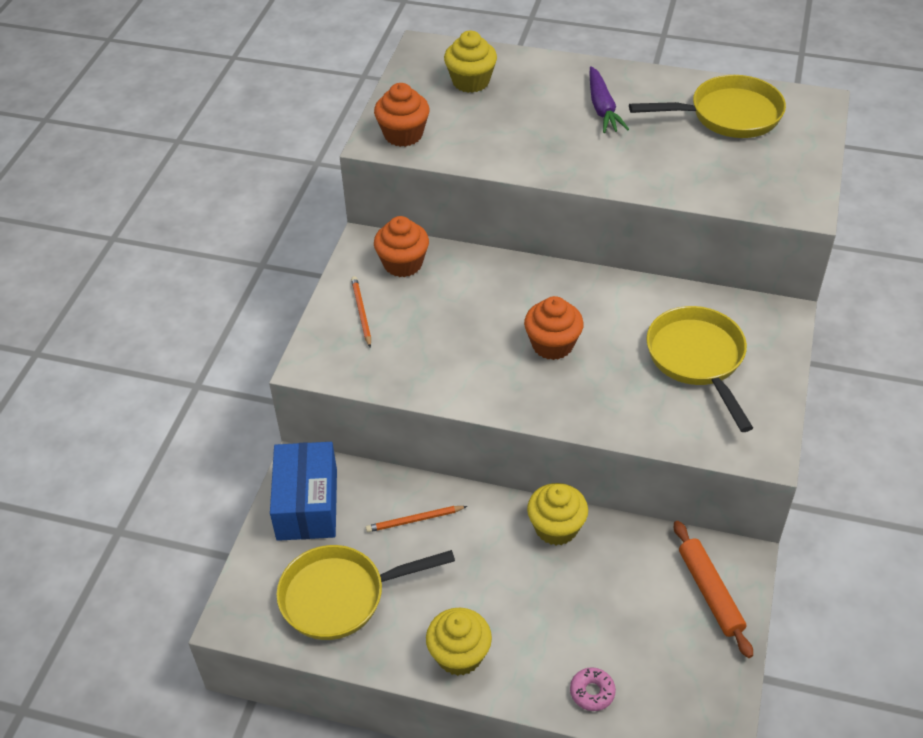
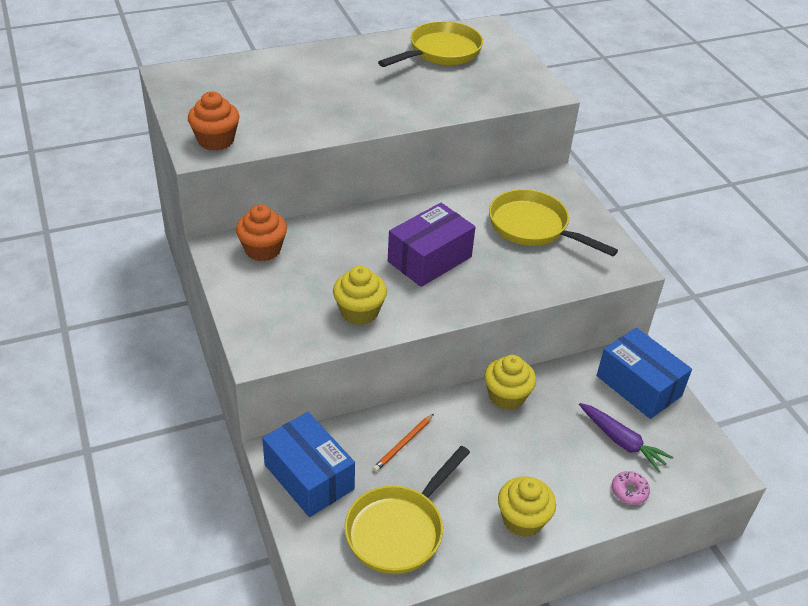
camera: 40 degrees left, 5 degrees down
orange pencil [351,276,371,347] -> none
yellow cupcake [444,31,497,93] -> yellow cupcake moved to [333,266,387,325]
orange cupcake [524,296,584,360] -> purple box [388,203,475,287]
purple carrot [590,66,629,133] -> purple carrot moved to [579,403,673,472]
orange rolling pin [674,521,753,658] -> blue box [597,328,692,419]

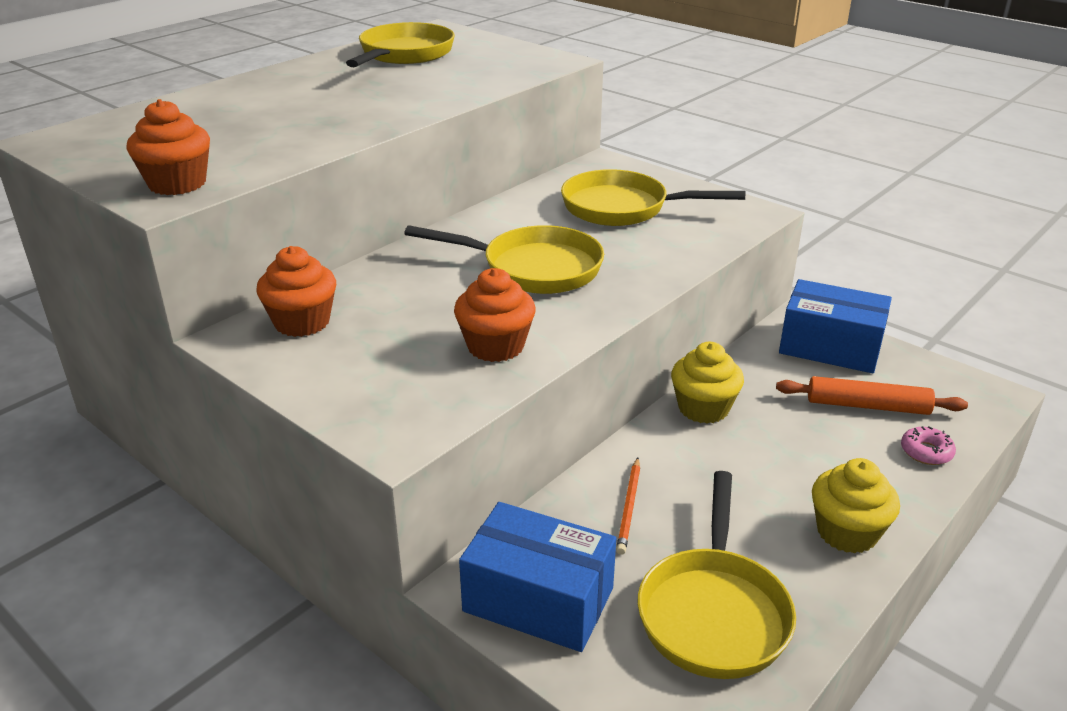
camera: 25 degrees left, 10 degrees down
yellow cupcake [333,266,387,325] -> orange cupcake [454,268,536,362]
purple box [388,203,475,287] -> yellow pan [404,225,604,294]
purple carrot [579,403,673,472] -> orange rolling pin [776,376,968,415]

